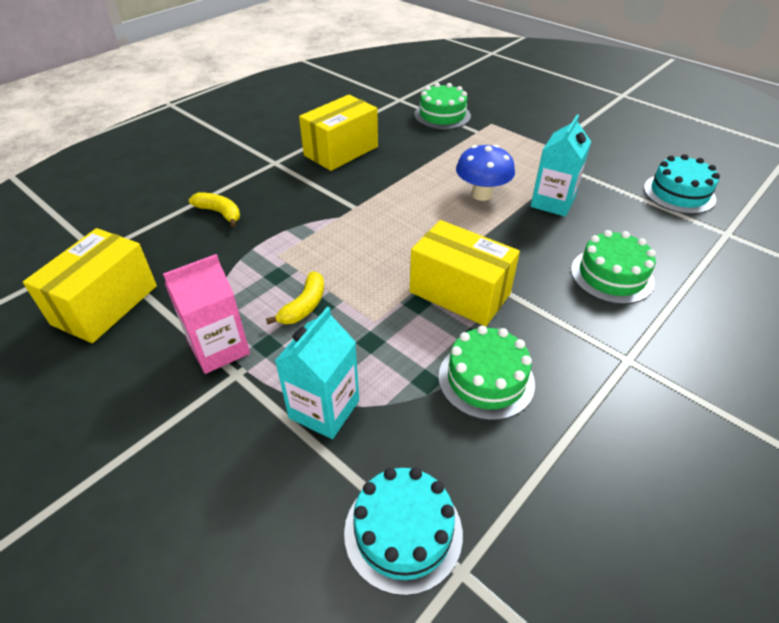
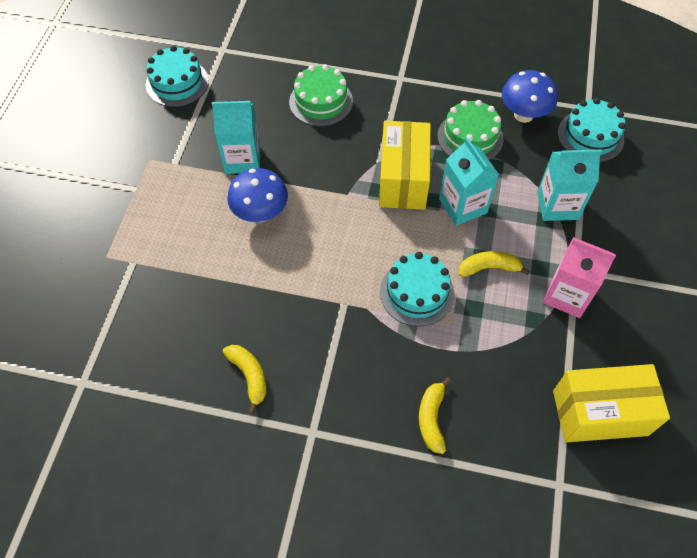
camera: 120 degrees left, 15 degrees up
yellow box [299,95,378,171] -> yellow banana [223,345,266,414]
green cake [414,83,471,129] -> none
none -> turquoise cake [380,252,455,326]
none -> turquoise carton [439,137,499,226]
none -> blue mushroom [502,70,558,123]

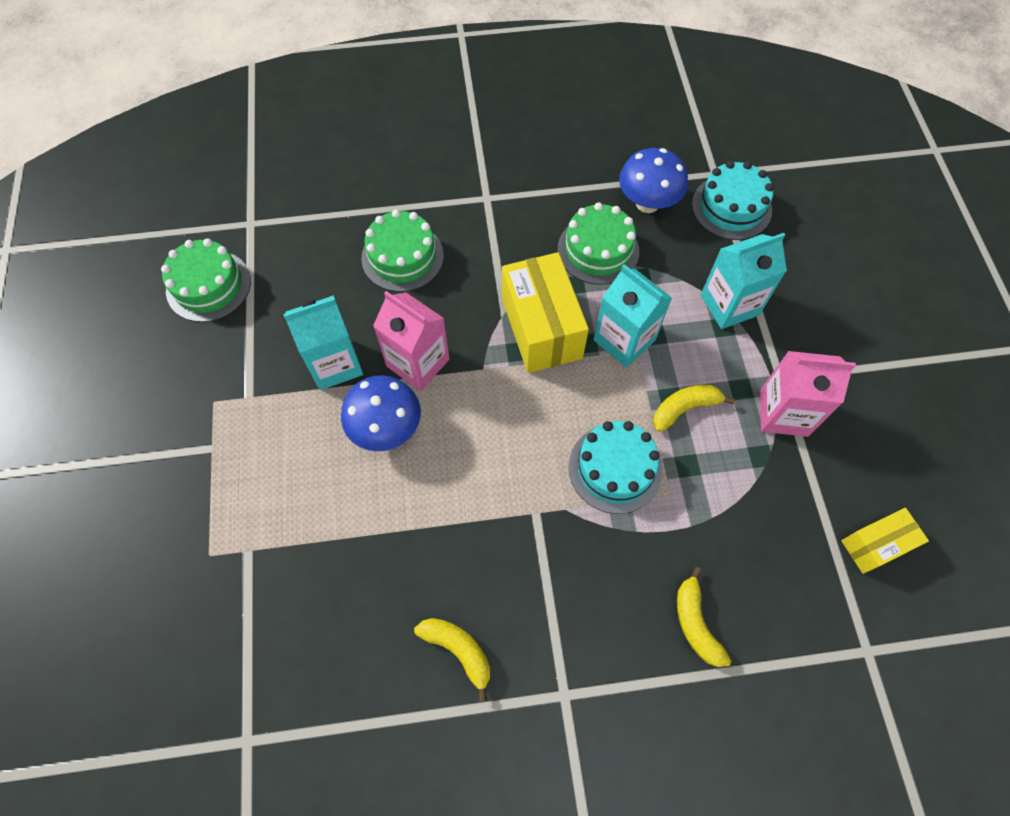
camera: 20 degrees left, 5 degrees up
turquoise cake [146,46,209,107] -> green cake [161,238,251,322]
yellow box [553,364,670,442] -> yellow box [841,508,929,574], size x0.57
none -> pink carton [373,291,449,391]

